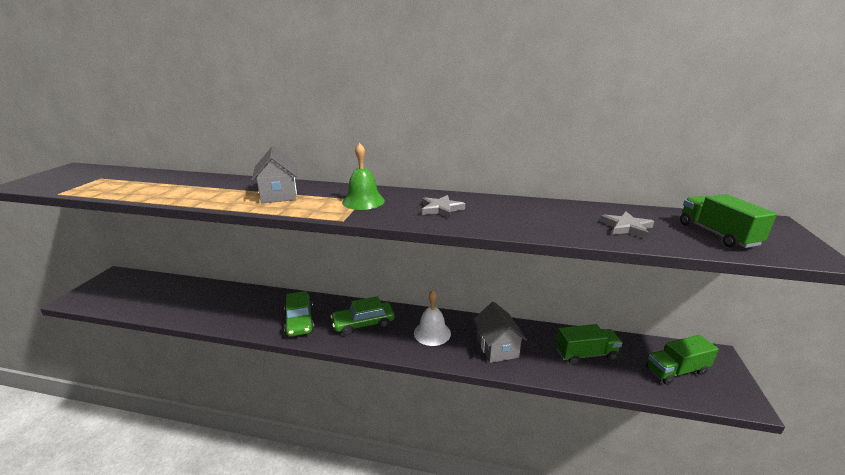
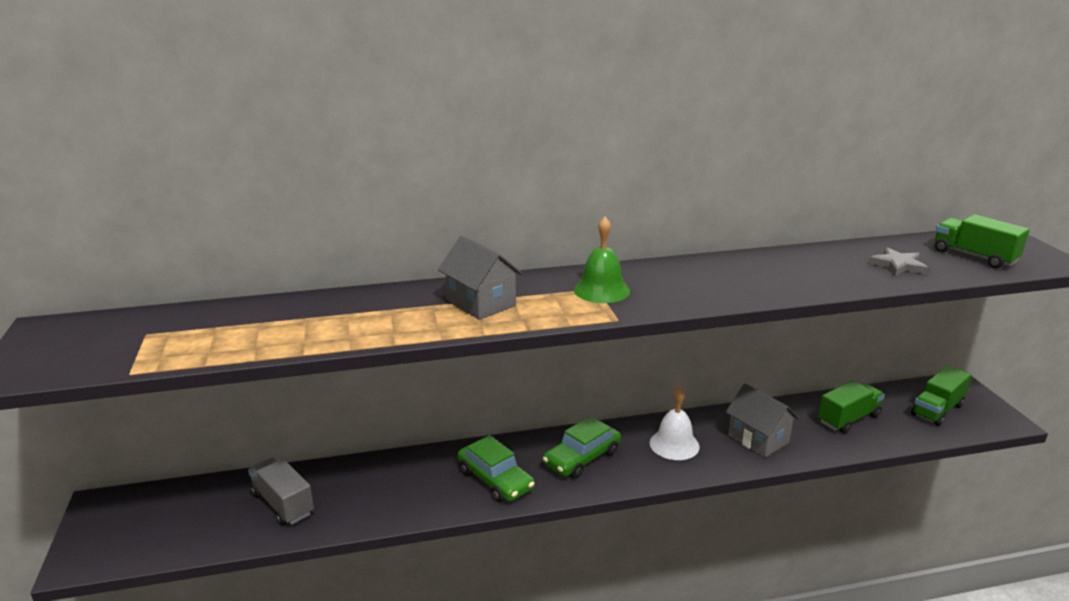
camera: 25 degrees left, 0 degrees up
grey star [422,195,465,219] -> none
none -> grey truck [248,458,314,525]

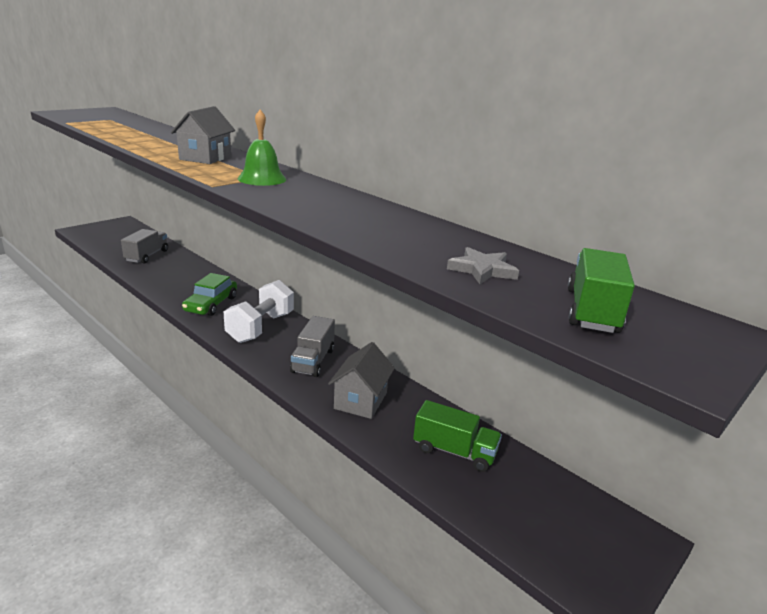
camera: 55 degrees right, 0 degrees up
green car [543,416,621,478] -> white dumbbell [224,280,294,343]
white bell [650,387,700,460] -> grey truck [290,316,335,377]
green truck [911,365,972,426] -> none

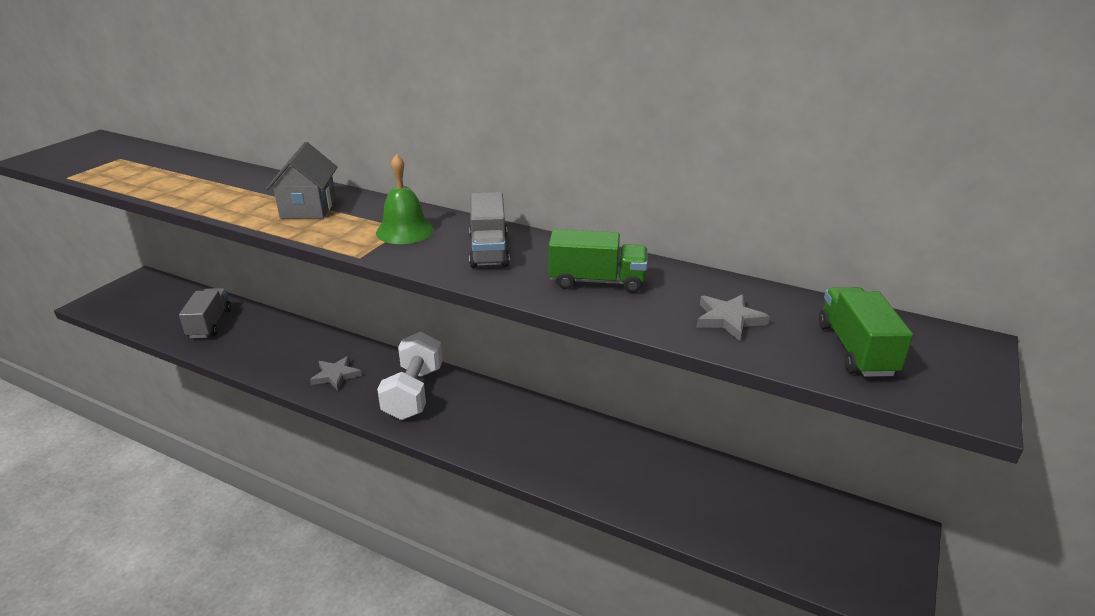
camera: 15 degrees left, 5 degrees up
green car [182,273,237,316] -> grey star [310,356,362,390]
grey truck [290,316,335,377] -> grey truck moved to [469,192,510,268]
grey house [328,342,395,419] -> none
green truck [413,400,502,472] -> green truck moved to [549,229,648,293]

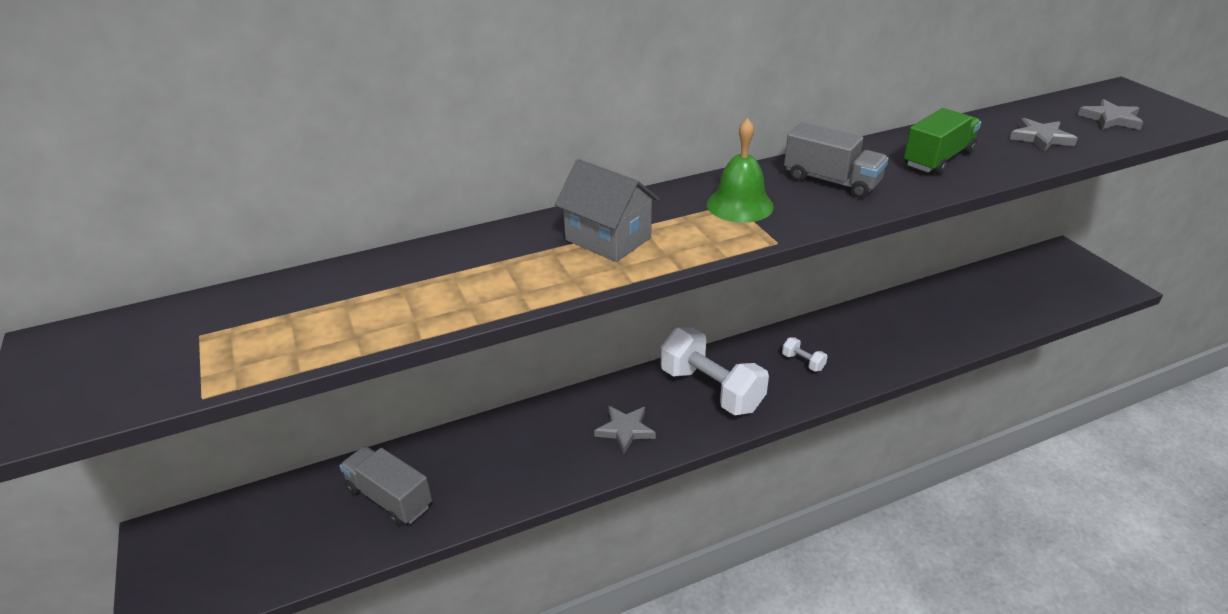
camera: 50 degrees left, 5 degrees up
green truck [818,287,913,377] -> grey star [1078,99,1143,130]
none -> white dumbbell [782,337,828,371]

